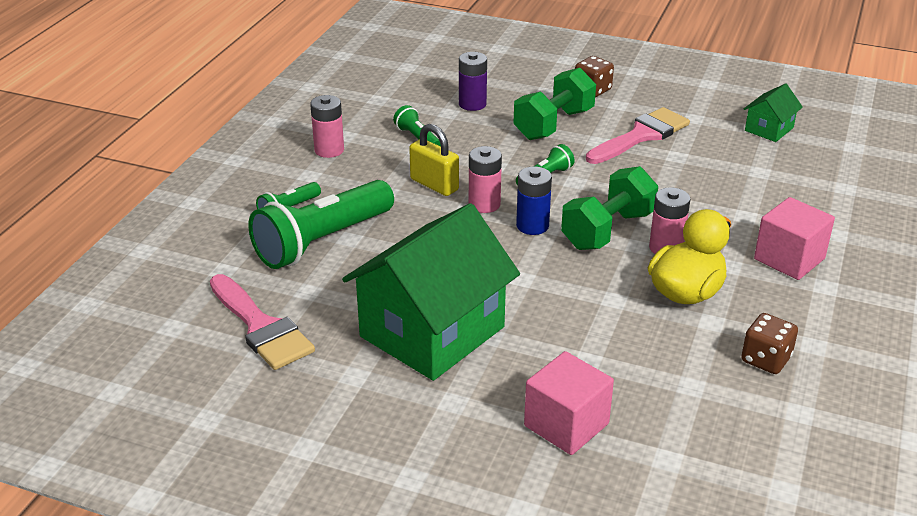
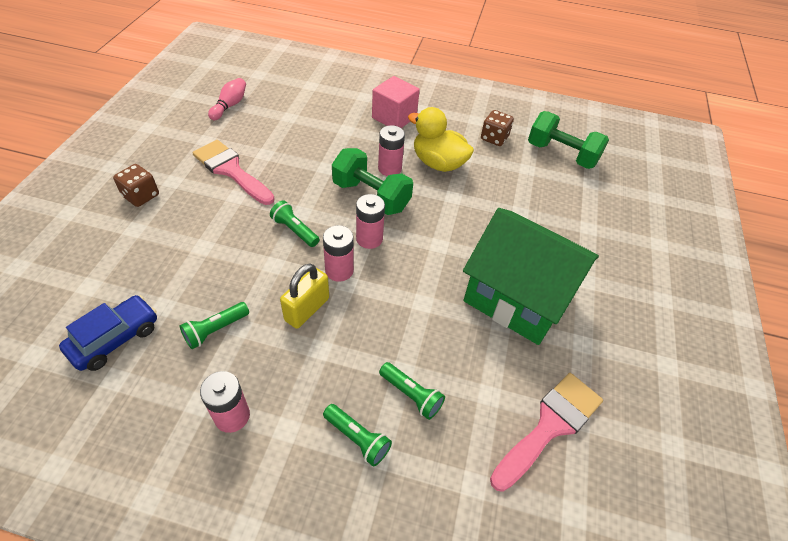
camera: 100 degrees left, 15 degrees up
green flashlight [248,180,394,269] -> green flashlight [379,362,445,420], size x0.46
purple battery [459,52,487,111] -> none
green dumbbell [513,68,596,140] -> green dumbbell moved to [528,111,609,169]
blue battery [516,167,552,235] -> pink battery [356,194,385,249]
pink cube [524,351,614,455] -> none
green house [744,83,803,142] -> pink bowling pin [208,78,246,120]
none -> blue car [59,295,157,371]

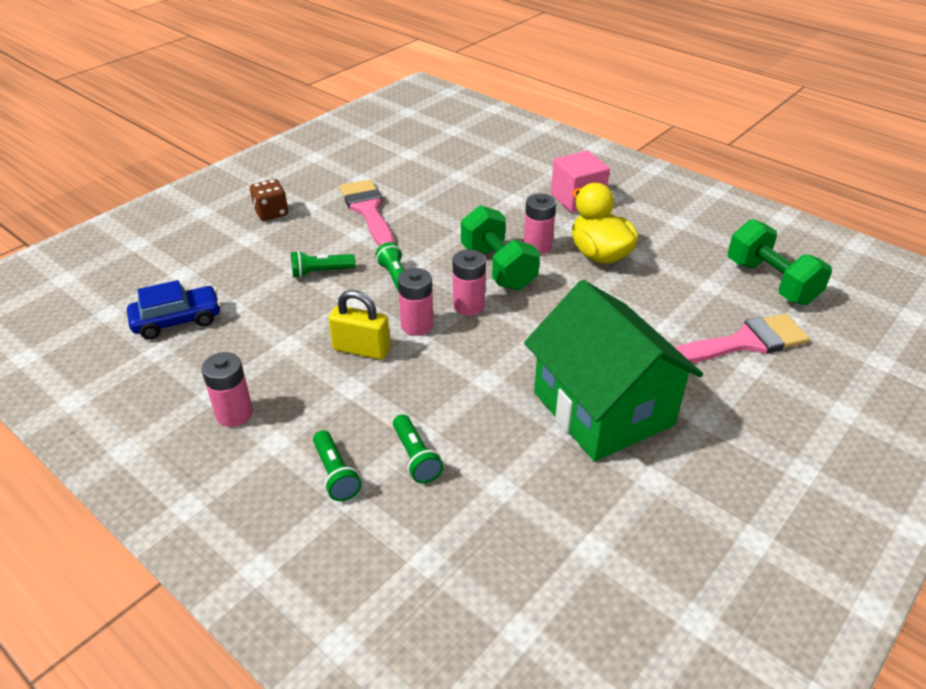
camera: 30 degrees right, 10 degrees down
green flashlight [180,302,249,349] -> green flashlight moved to [291,251,355,278]
pink bowling pin [208,78,246,120] -> none
yellow padlock [280,263,329,329] -> yellow padlock turned 45 degrees clockwise [328,290,390,360]
brown dice [481,110,514,146] -> none
pink brush [490,373,603,492] -> pink brush moved to [675,314,810,363]

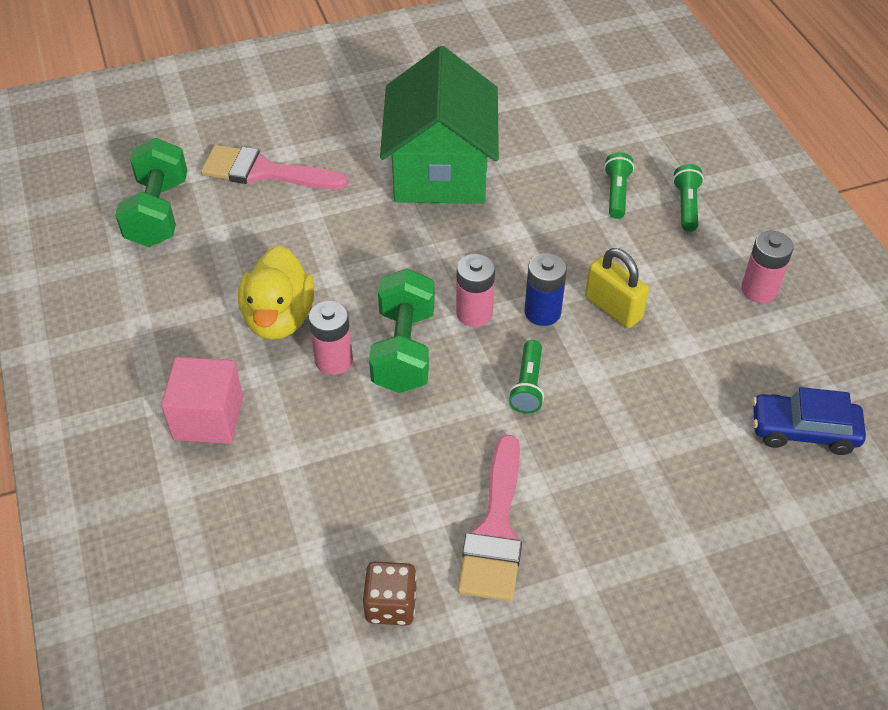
camera: 150 degrees left, 10 degrees up
brown dice [250,179,288,221] -> brown dice moved to [362,561,417,626]
green flashlight [291,251,355,278] -> none
pink battery [398,268,433,336] -> blue battery [524,253,567,326]

